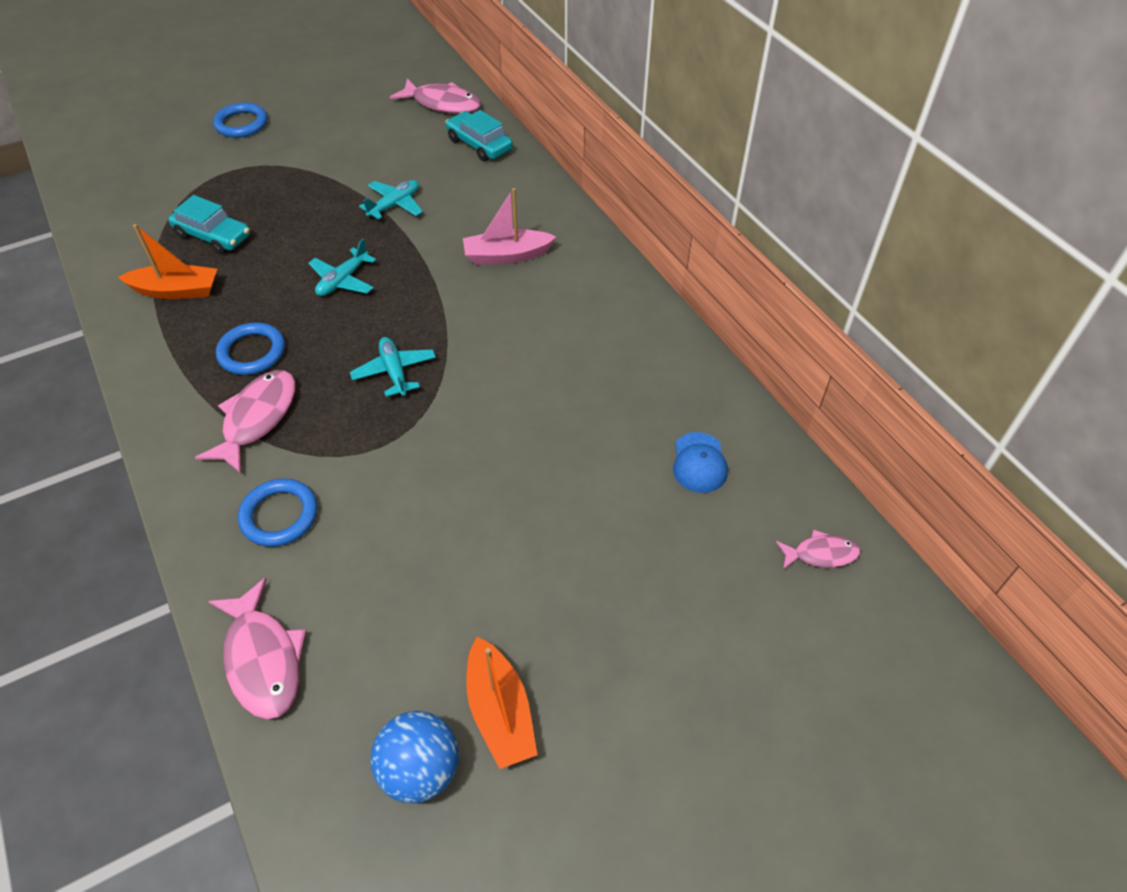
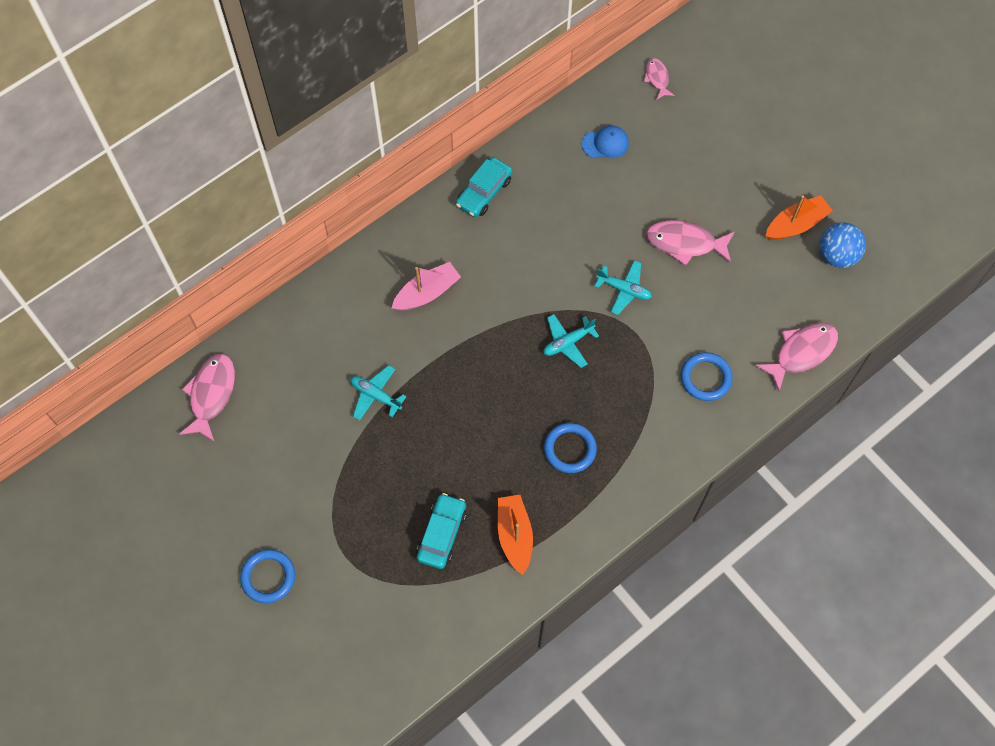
camera: 100 degrees left, 15 degrees up
pink fish [195,370,296,474] -> pink fish moved to [646,220,735,266]
turquoise plane [308,239,376,296] -> turquoise plane moved to [594,260,652,315]
turquoise car [445,110,513,162] -> turquoise car moved to [456,157,513,217]
pink boat [463,188,556,265] -> pink boat turned 105 degrees counterclockwise [392,262,461,311]

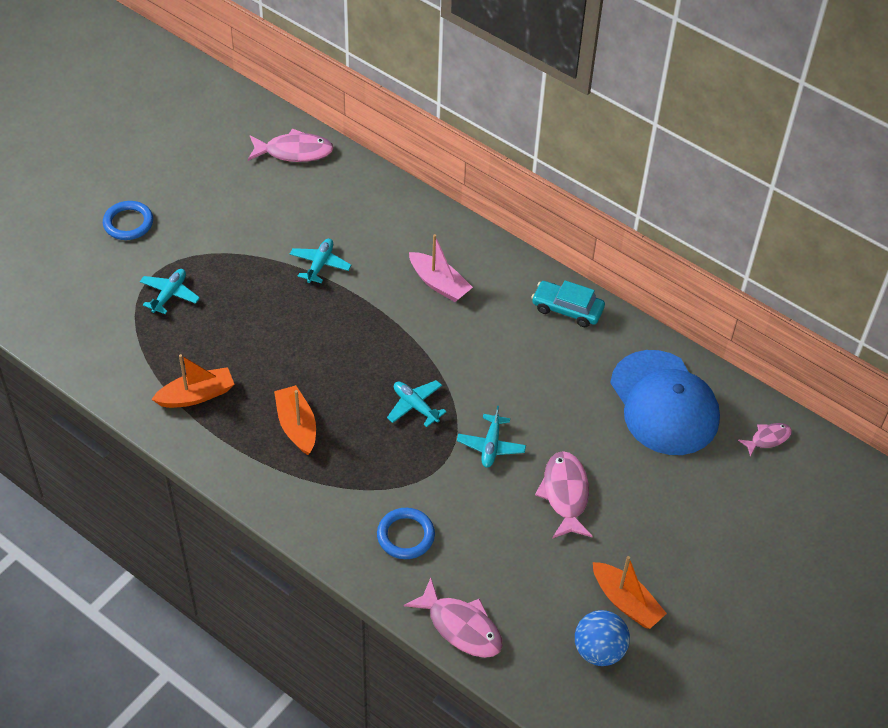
camera: 75 degrees right, 15 degrees down
turquoise car [416,493,467,569] -> none
blue ring [544,423,597,473] -> orange boat [274,385,316,455]
blue cap [582,126,629,158] -> blue cap [610,350,720,455], size x2.41
none -> turquoise plane [140,269,200,314]

